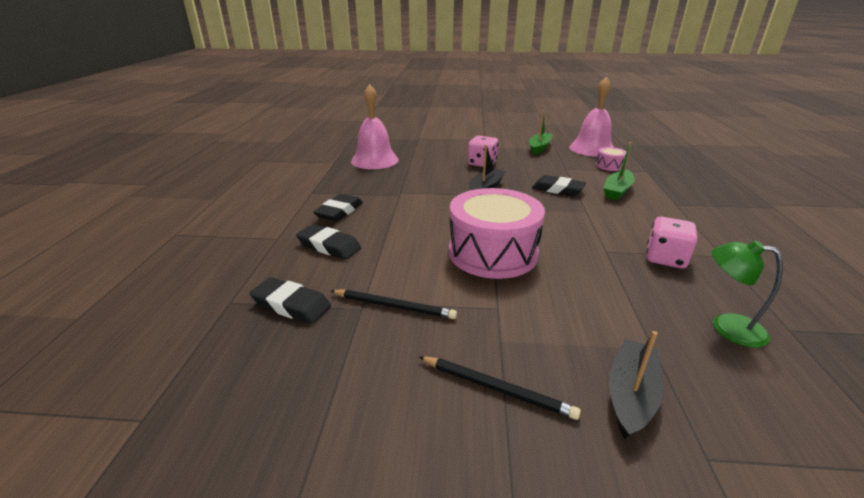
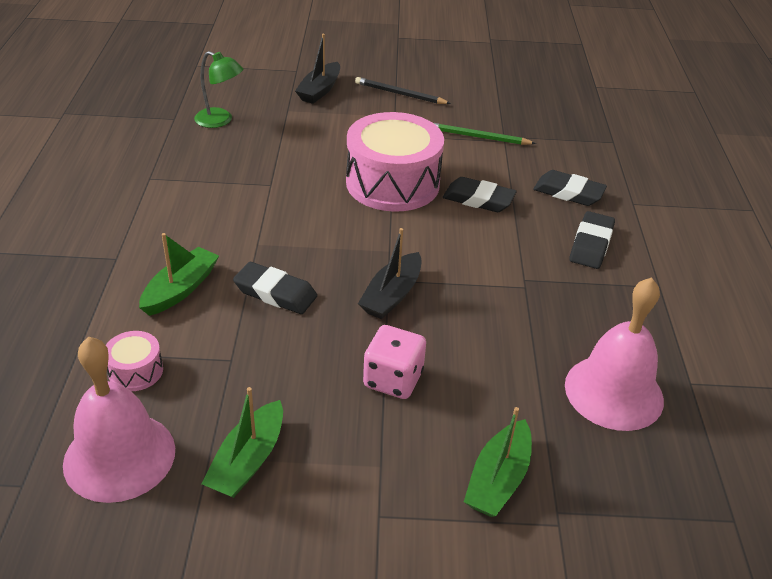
camera: 175 degrees right, 10 degrees up
black eraser [250,277,331,324] -> black eraser moved to [443,177,516,212]
black pencil [331,289,457,319] -> green pencil [432,122,536,145]
pink dice [646,217,697,269] -> none
none -> green boat [464,407,532,517]

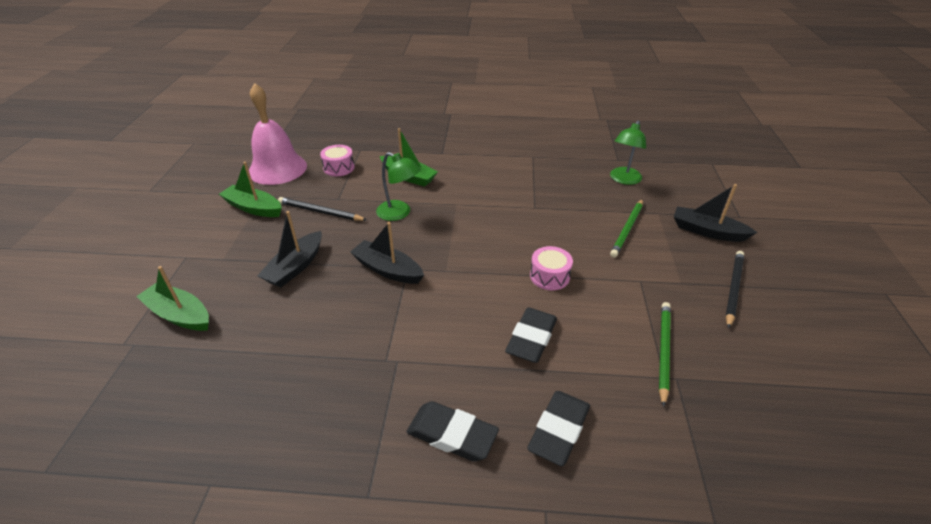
camera: 95 degrees right, 0 degrees up
black eraser [233,262,317,314] -> green lamp [376,152,421,221]
pink drum [346,112,444,212] -> pink drum [530,246,573,290], size x0.43
pink dice [363,325,426,399] -> black boat [257,211,322,287]
pink bell [565,277,664,431] -> none
none -> black pencil [278,197,367,221]
none -> green pencil [610,199,643,258]

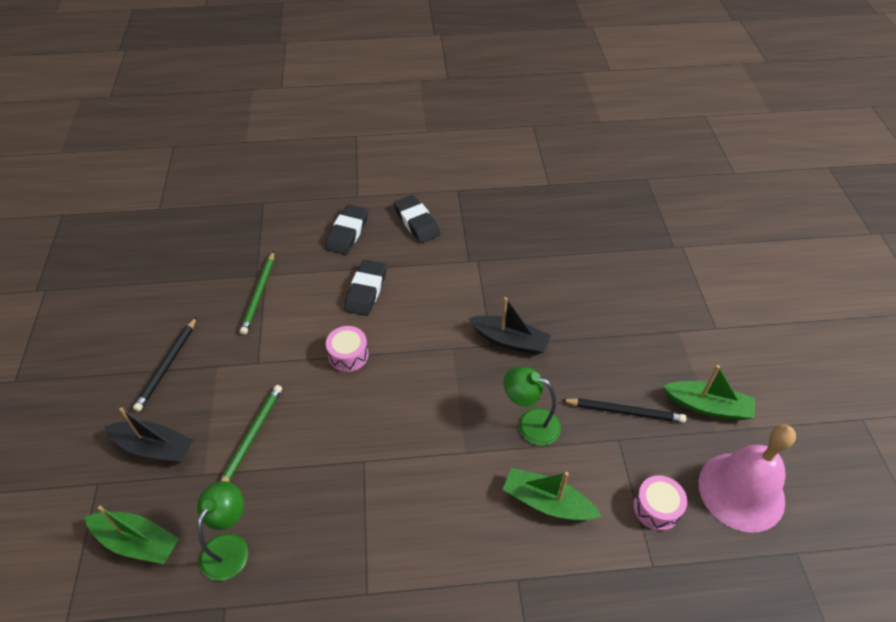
camera: 170 degrees right, 10 degrees up
green boat [136,266,209,331] -> green boat moved to [85,506,179,564]
black boat [257,211,322,287] -> none
black eraser [406,401,499,462] -> black eraser turned 45 degrees clockwise [394,195,440,243]

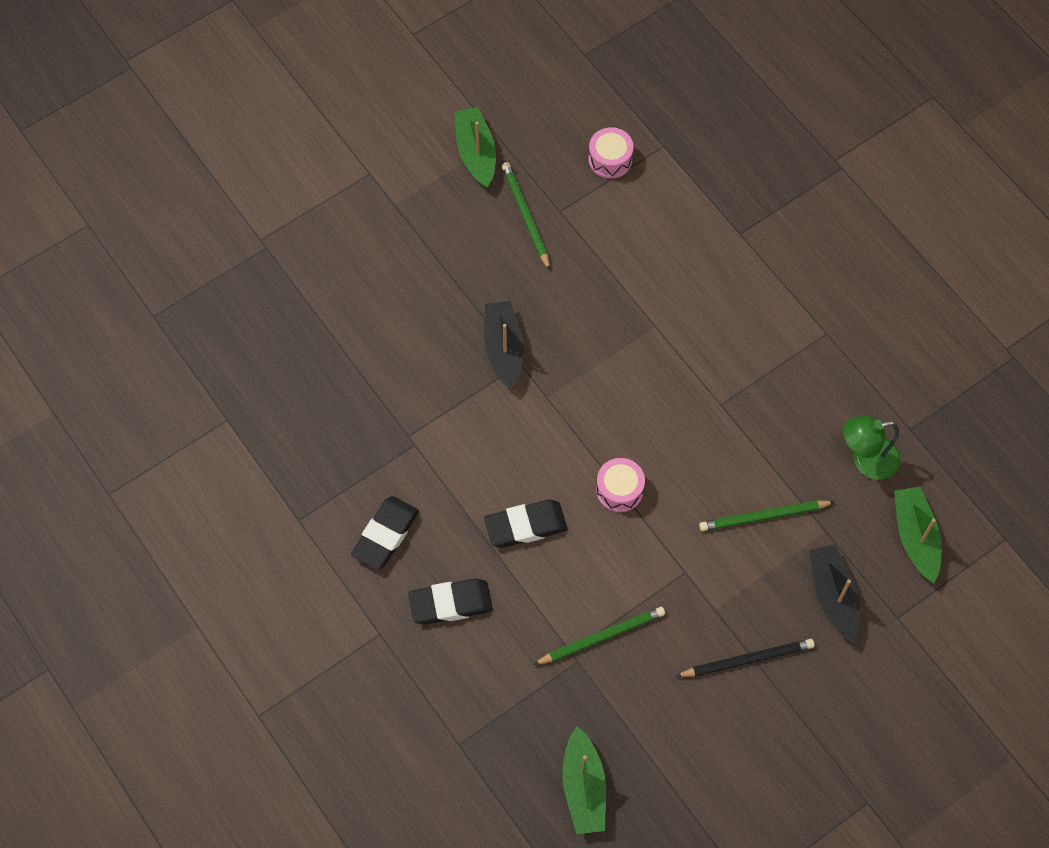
camera: 120 degrees left, 15 degrees up
green boat [502,468,601,521] -> green boat moved to [562,726,606,834]
green lamp [504,367,561,446] -> none
black pencil [562,398,687,423] -> green pencil [502,162,550,270]
pink bell [699,424,796,533] -> none

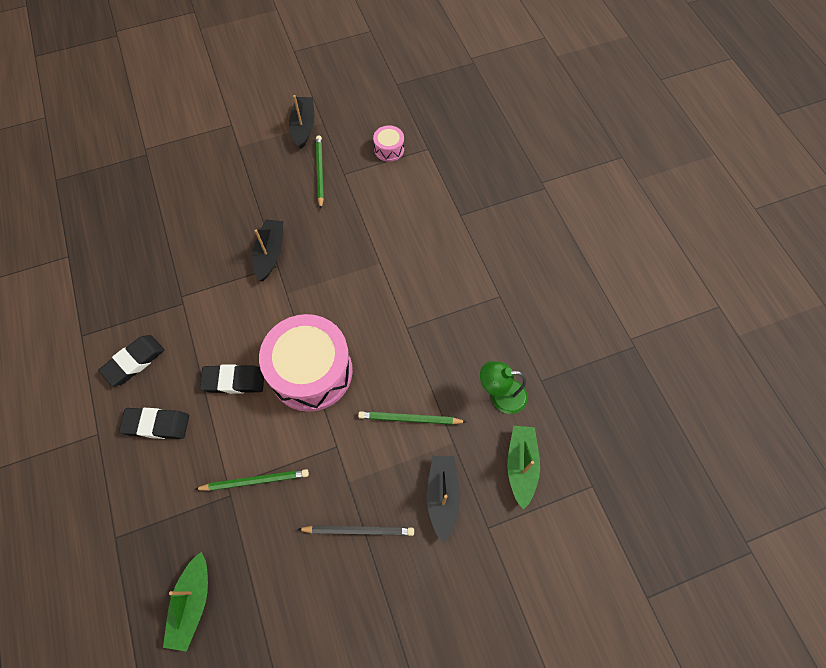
camera: 15 degrees right, 0 degrees up
green boat [454,107,496,188] -> black boat [289,95,314,149]
pink drum [596,458,645,512] -> pink drum [259,314,353,412], size x2.30

